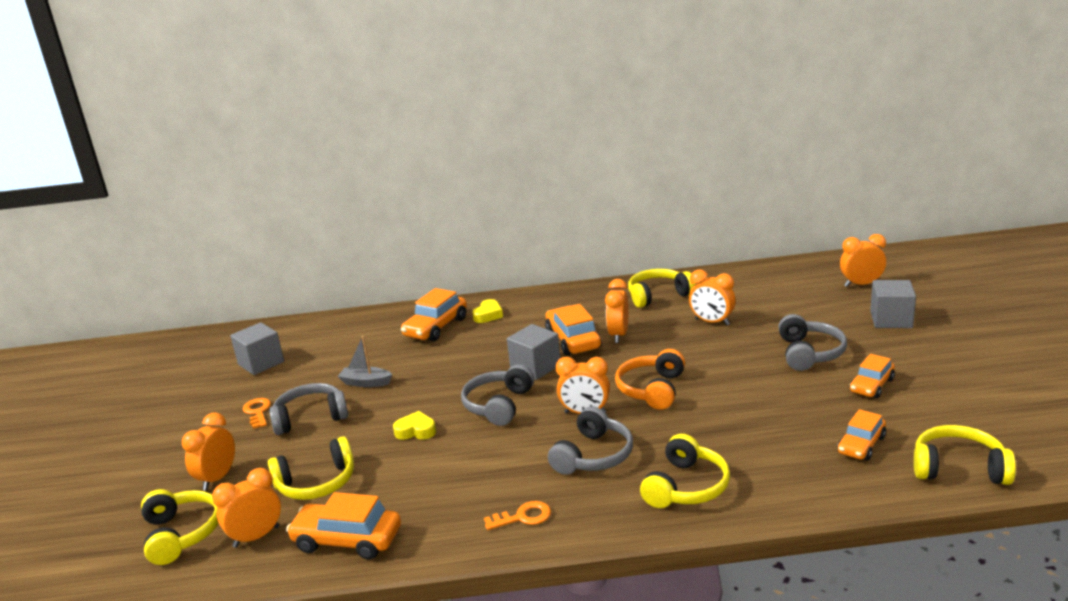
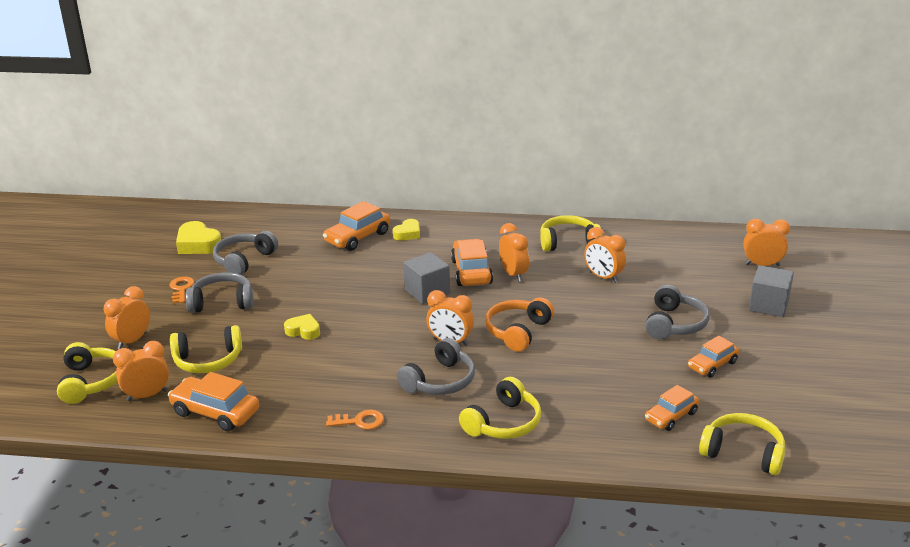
camera: 10 degrees right, 5 degrees up
grey cube [230,322,284,375] -> yellow heart [176,221,221,254]
grey boat [338,336,392,387] -> none
grey headphones [461,364,534,426] -> grey headphones moved to [213,231,278,275]
orange clock [605,279,628,343] -> orange clock turned 135 degrees clockwise [499,223,529,282]

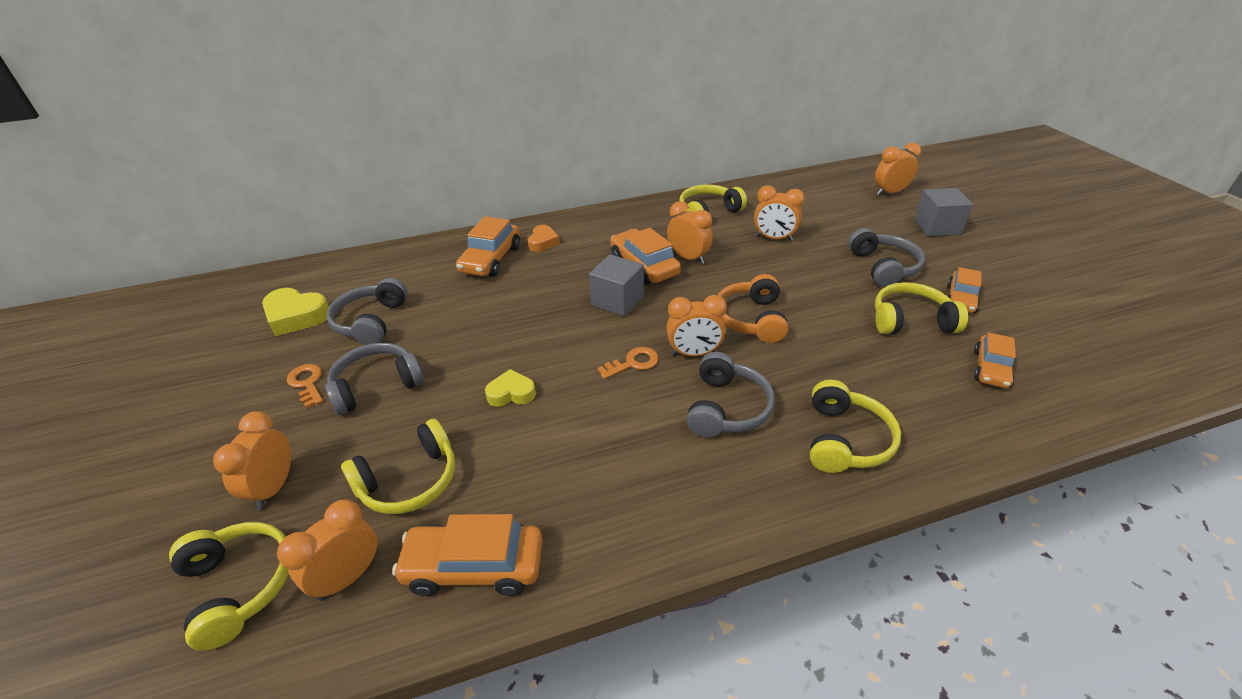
camera: 25 degrees left, 10 degrees up
orange key [326,410,384,430] -> orange key moved to [597,347,659,379]
yellow heart [393,219,420,240] -> orange heart [528,225,560,252]
yellow headphones [699,413,785,475] -> yellow headphones moved to [875,282,968,334]

